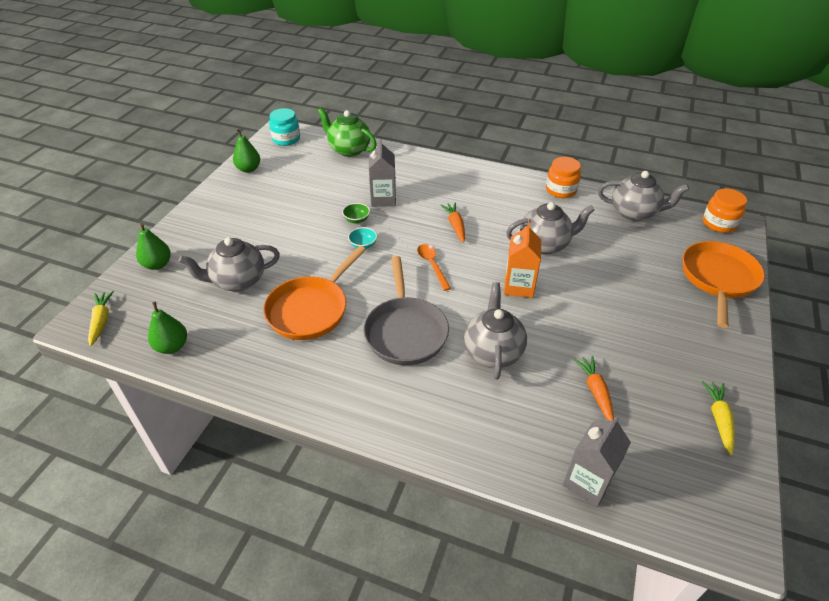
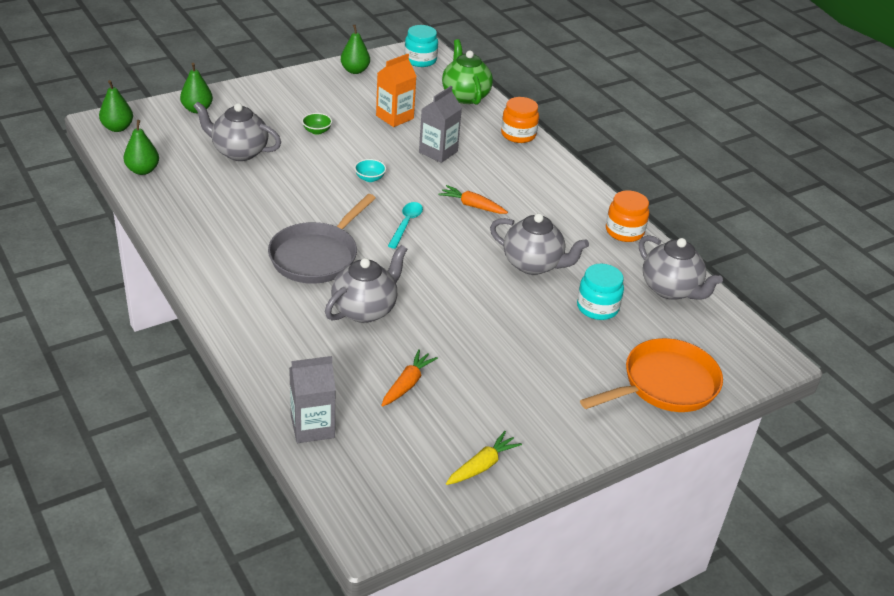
camera: 35 degrees right, 5 degrees down
yellow carrot [88,291,114,346] -> green pear [99,80,133,132]
orange pan [263,246,366,340] -> none
green bowl [342,203,370,224] -> green bowl moved to [302,113,332,135]
orange spoon [417,244,451,291] -> turquoise spoon [388,202,423,249]
orange carrot [441,202,465,243] -> orange carrot turned 90 degrees counterclockwise [439,185,508,214]
orange carton [504,222,541,298] -> orange carton moved to [376,54,417,127]
orange jar [703,188,747,233] -> orange jar moved to [501,97,539,143]
none -> turquoise jar [577,264,624,320]

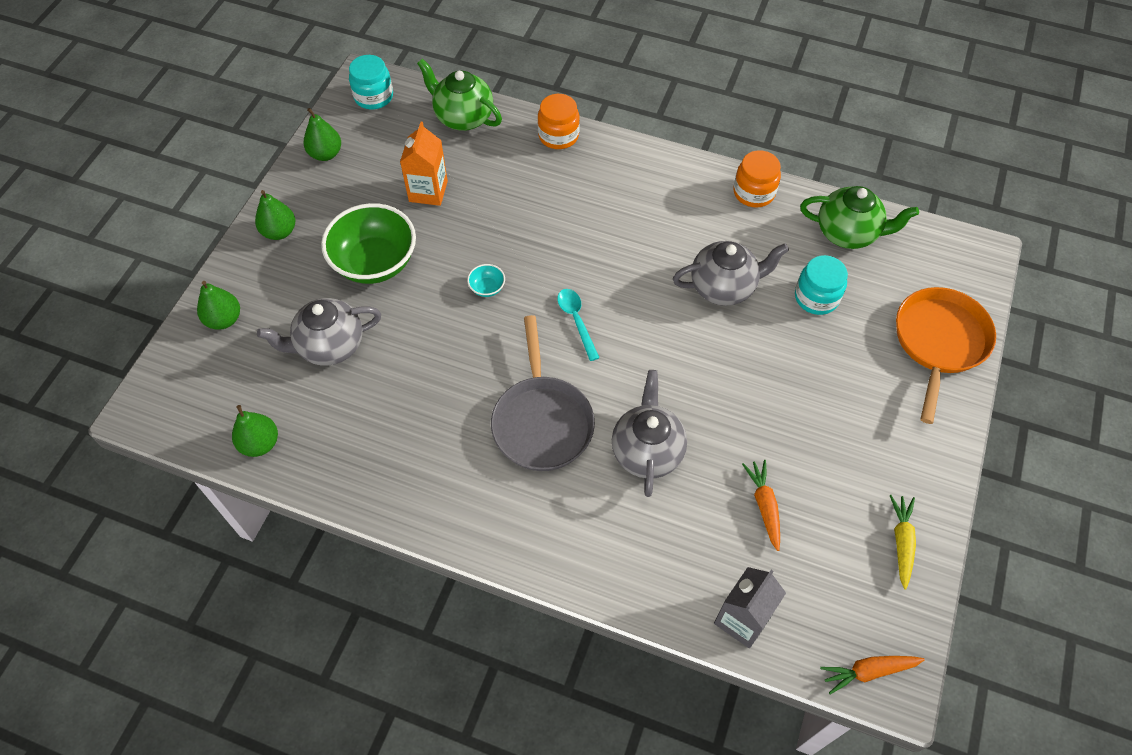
camera: 35 degrees left, 20 degrees up
green pear [99,80,133,132] -> green pear moved to [255,190,295,240]
green bowl [302,113,332,135] -> green bowl [321,203,416,284], size x2.47
grey carton [419,86,462,163] -> none
orange carrot [439,185,508,214] -> orange carrot moved to [820,656,925,694]
grey teapot [639,235,723,300] -> green teapot [800,186,919,249]

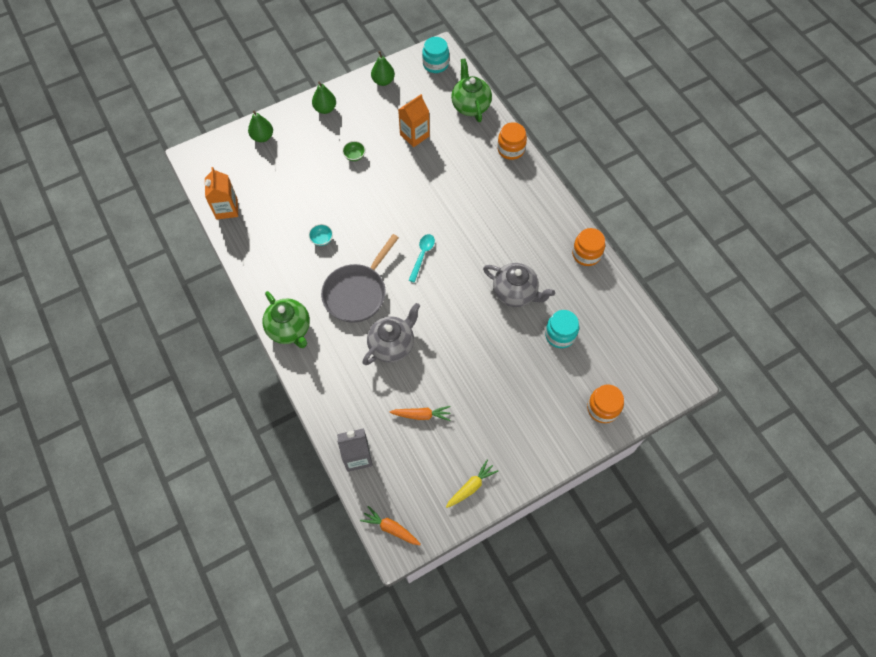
camera: 40 degrees right, 5 degrees up
green pear [232,405,278,457] -> orange carton [205,167,238,220]
grey teapot [257,298,381,365] -> none
green bowl [321,203,416,284] -> green bowl [342,141,366,161], size x0.41
turquoise bowl [467,264,505,297] -> turquoise bowl moved to [308,224,333,246]
orange carrot [742,460,780,551] -> orange carrot turned 60 degrees clockwise [389,406,451,421]
green teapot [800,186,919,249] -> green teapot moved to [262,291,310,348]
orange pan [896,287,996,424] -> orange jar [587,385,624,423]

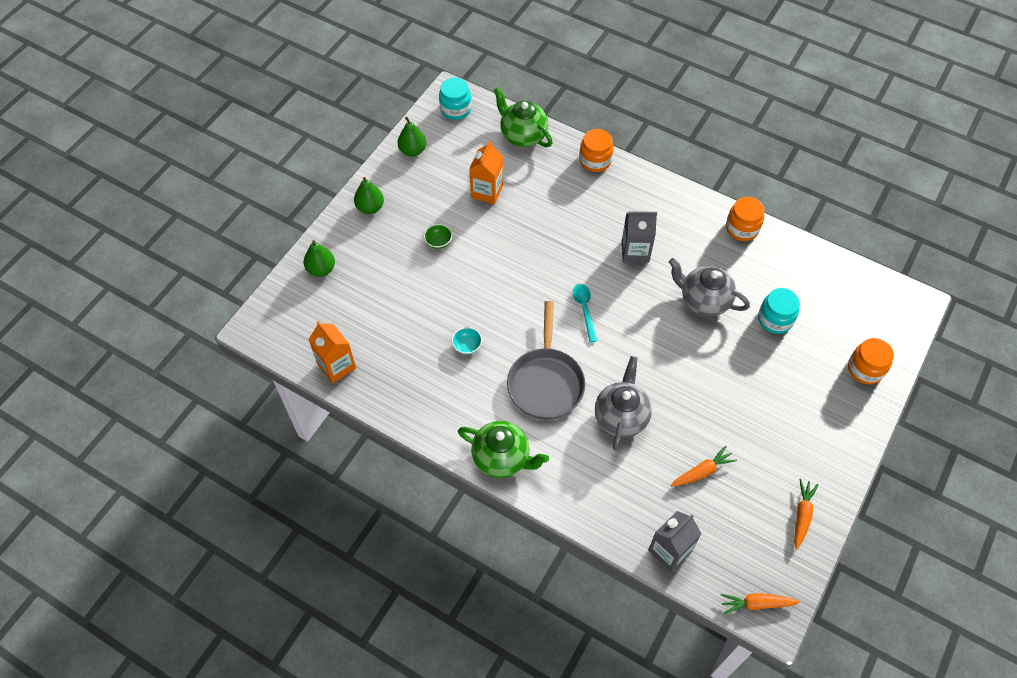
camera: 30 degrees left, 5 degrees down
yellow carrot [446,460,498,508] -> orange carrot [794,479,819,550]
grey teapot [483,263,555,307] -> grey teapot turned 150 degrees counterclockwise [669,258,750,317]
none -> grey carton [622,211,657,262]

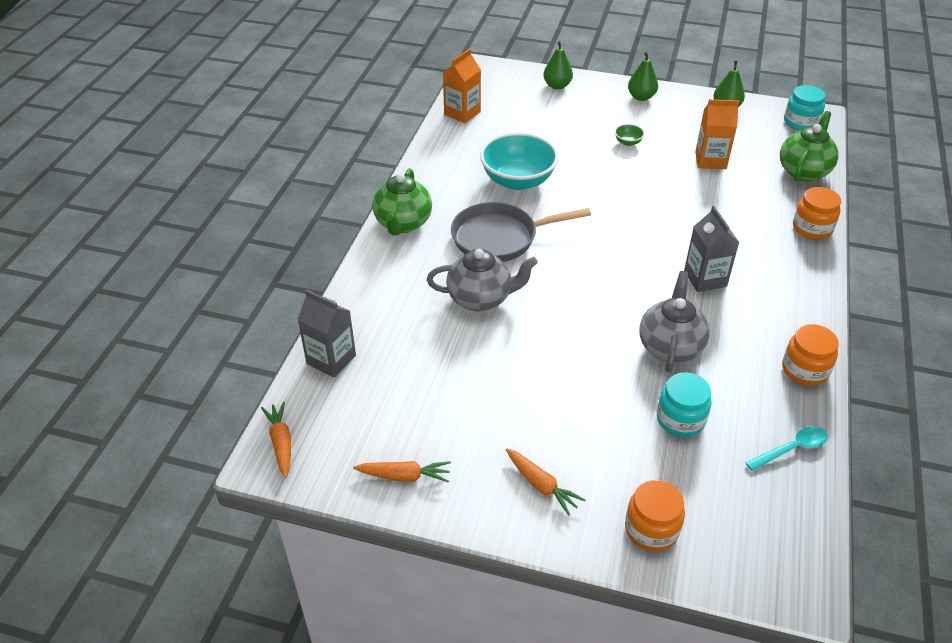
camera: 75 degrees right, 15 degrees down
turquoise bowl [452,327,482,355] -> turquoise bowl [480,132,559,190], size x2.47
turquoise spoon [573,284,597,342] -> turquoise spoon moved to [745,426,828,471]
orange carrot [671,446,737,487] -> orange carrot moved to [506,449,585,516]

